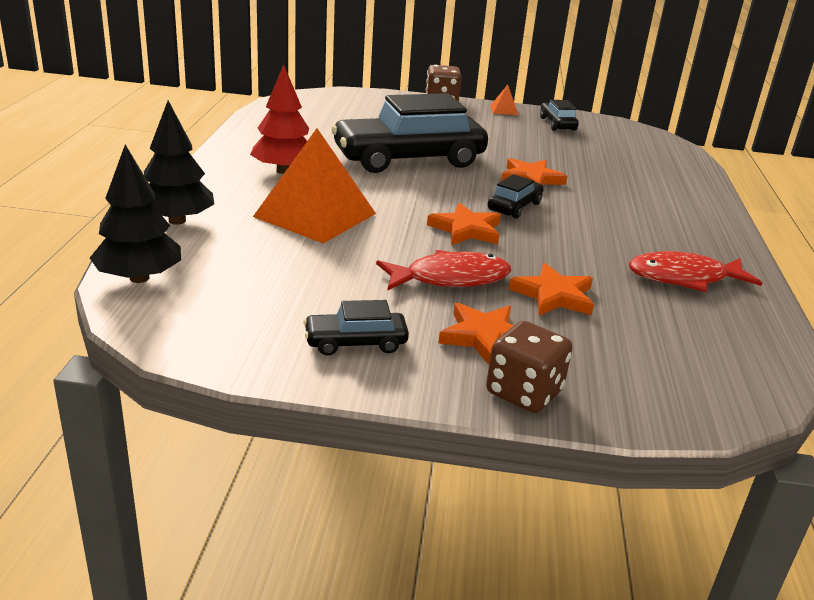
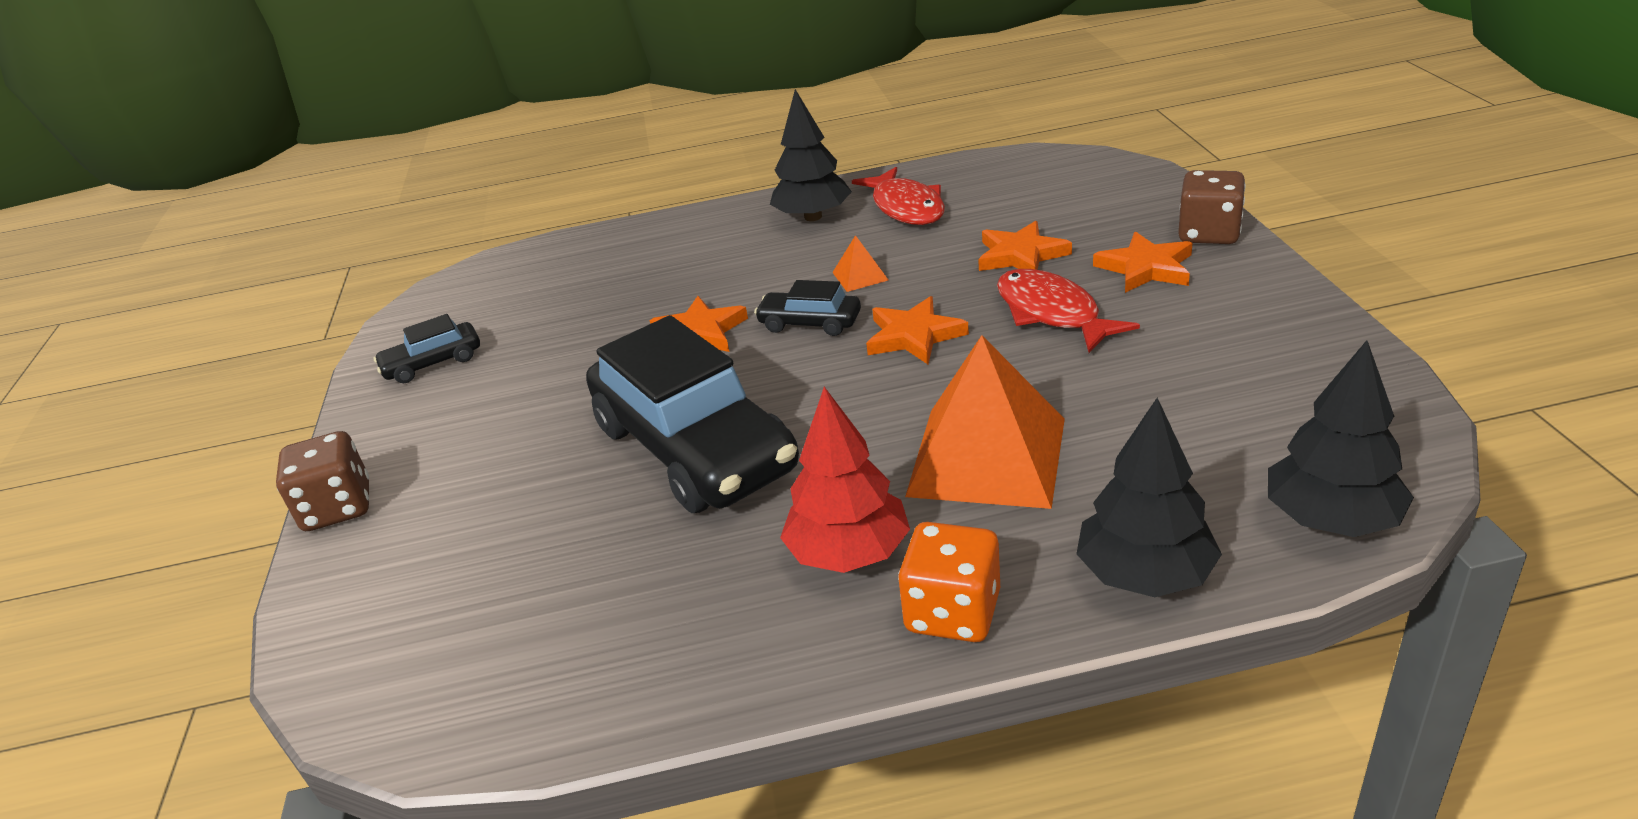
camera: 100 degrees left, 5 degrees up
black car [304,300,409,356] -> none
orange pyramid [490,85,518,115] -> orange pyramid moved to [832,235,888,292]
none -> black tree [770,89,852,221]
none -> orange dice [898,522,1000,642]

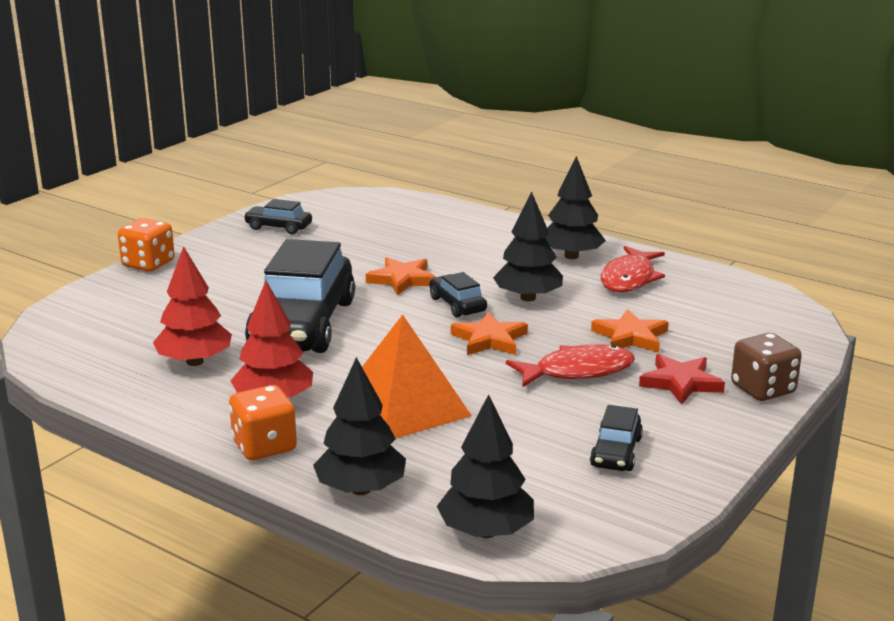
camera: 40 degrees right, 10 degrees down
brown dice [276,431,369,531] -> orange dice [118,218,175,272]
orange pyramid [832,235,888,292] -> black tree [493,191,563,301]
red fish [997,269,1140,353] -> red fish turned 60 degrees clockwise [506,344,635,388]
orange star [1093,232,1192,293] -> red star [639,354,725,404]
none -> red tree [153,246,232,366]
none -> black car [590,405,643,471]

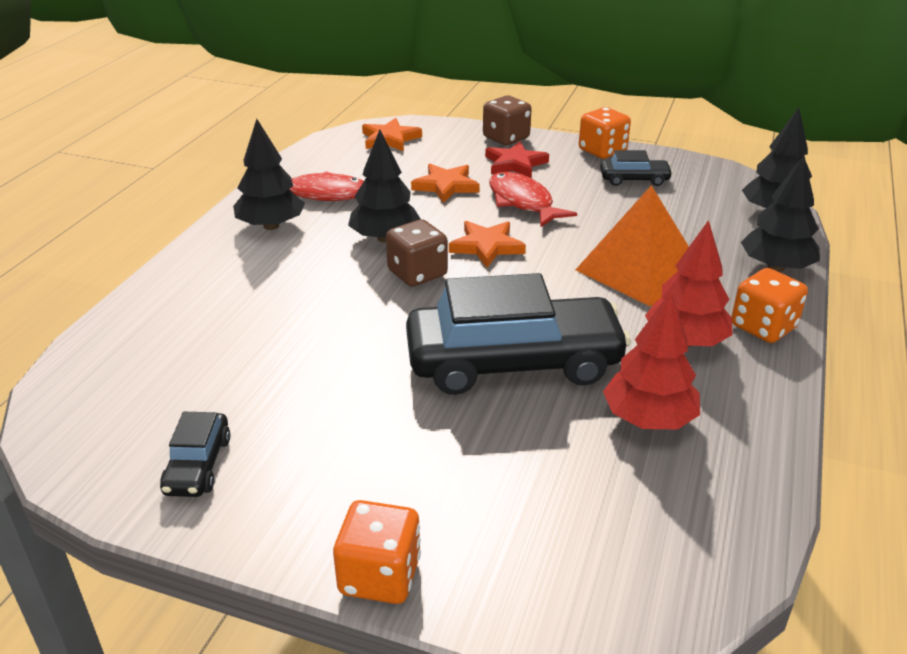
camera: 105 degrees left, 10 degrees up
orange star [366,257,436,295] -> orange star moved to [362,118,422,151]
black car [429,272,487,317] -> brown dice [386,219,448,287]
none -> orange dice [579,107,631,159]

